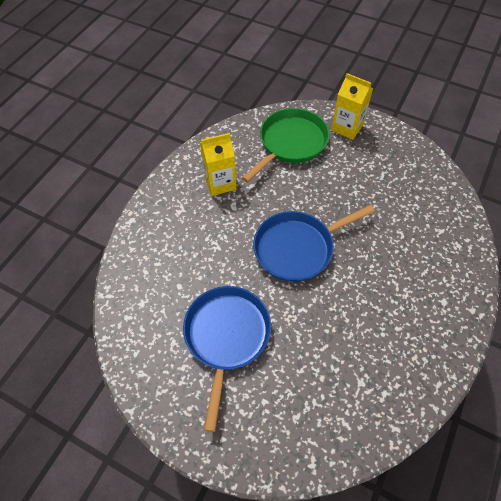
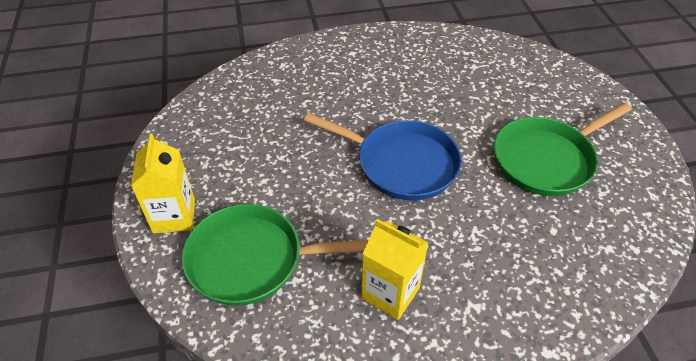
camera: 130 degrees left, 10 degrees down
blue pan [183,286,271,432] -> green pan [494,103,632,196]

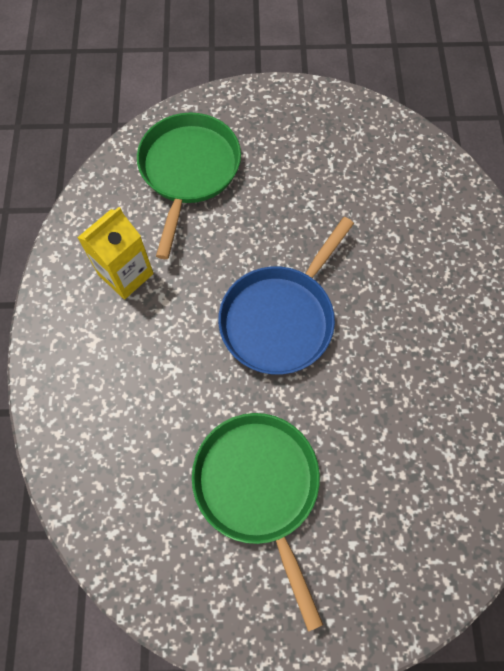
camera: 100 degrees right, 20 degrees up
yellow carton [131,134,195,234] -> none

